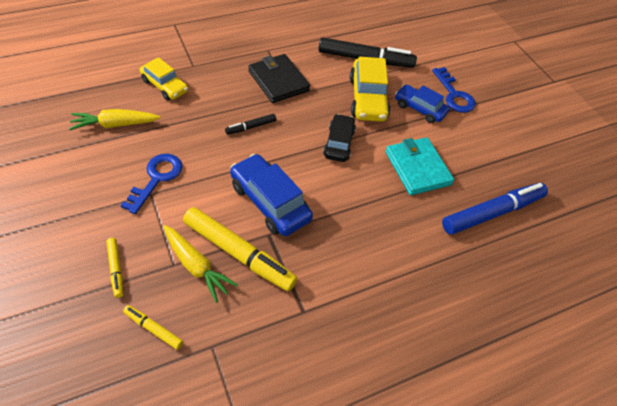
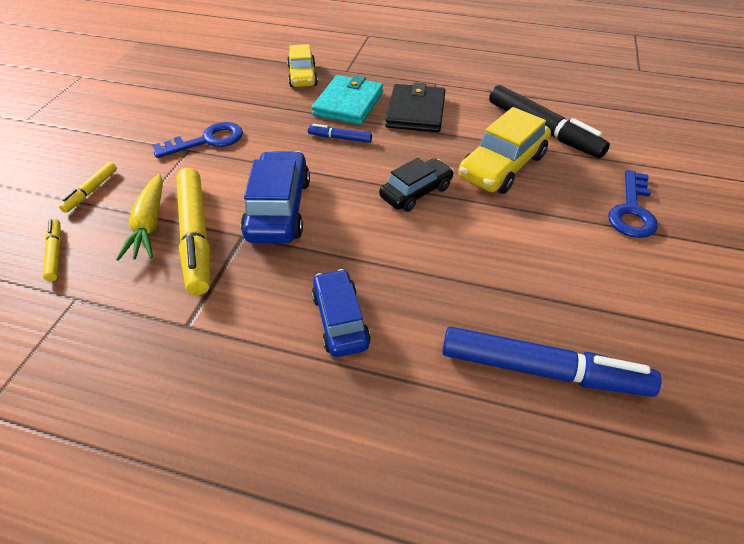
camera: 45 degrees right, 5 degrees down
yellow carrot [69,109,161,130] -> none
black marker [225,114,276,135] -> blue marker [308,124,372,143]
turquoise wallet [385,137,454,195] -> turquoise wallet moved to [311,75,383,125]
blue car [395,84,450,123] -> blue car moved to [312,269,371,357]

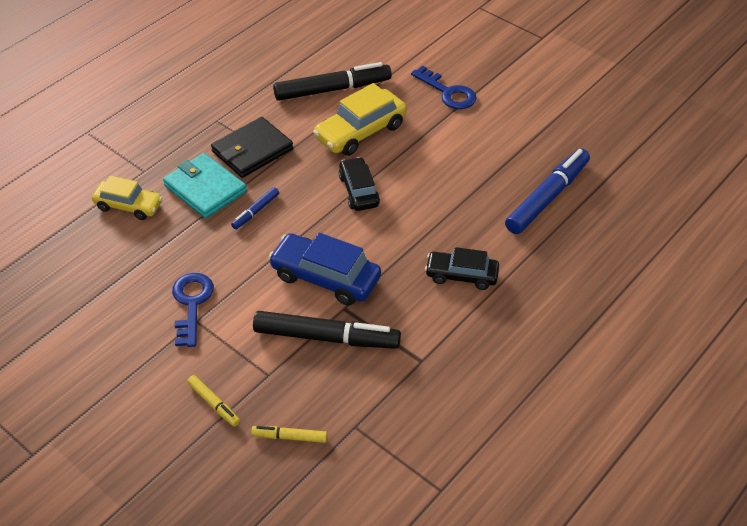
camera: 65 degrees left, 0 degrees up
yellow carrot [116,174,163,261] -> none
yellow marker [176,168,210,295] -> black marker [253,311,401,349]
blue car [312,269,371,357] -> black car [425,247,499,290]
black wallet [385,82,446,132] -> black wallet turned 75 degrees counterclockwise [211,117,293,178]
yellow car [458,107,551,194] -> yellow car turned 75 degrees clockwise [313,83,407,156]

